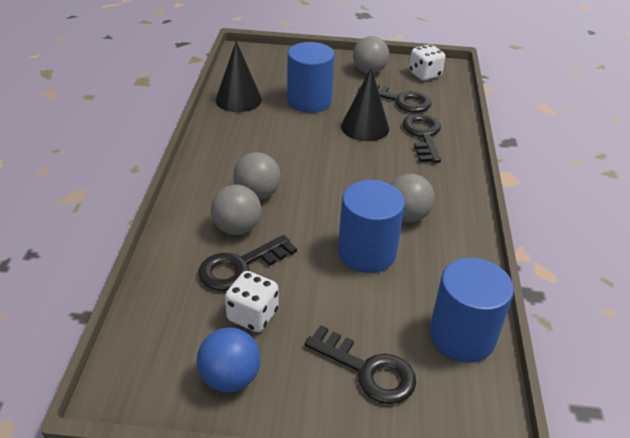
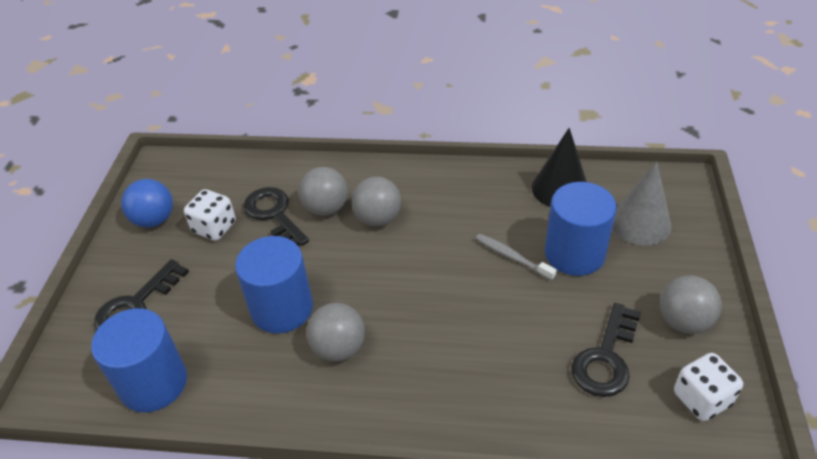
camera: 95 degrees right, 5 degrees up
black cone [341,68,389,141] -> none
black key [402,114,441,163] -> none
none -> grey toothbrush [476,234,557,281]
none -> grey cone [612,161,671,245]

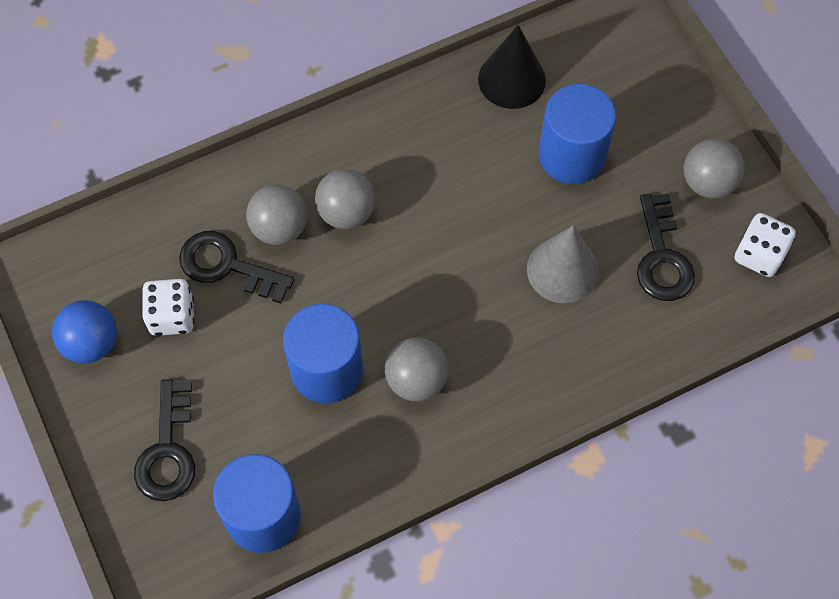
camera: 35 degrees left, 20 degrees up
grey toothbrush [476,234,557,281] -> none
grey cone [612,161,671,245] -> grey cone moved to [527,225,599,303]

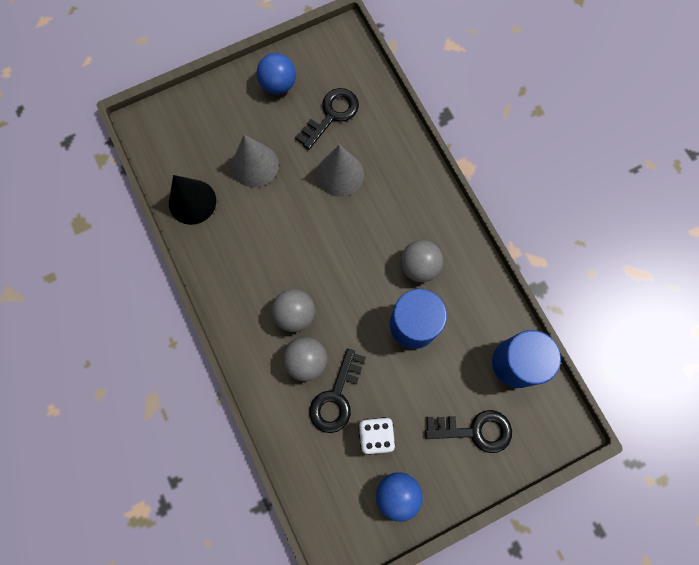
camera: 90 degrees left, 10 degrees up
blue cylinder [539,84,616,184] -> grey cone [232,135,279,187]
black key [637,194,695,301] -> black key turned 45 degrees counterclockwise [295,88,359,150]
grey ball [684,138,745,198] -> blue ball [257,53,296,94]
white dice [735,213,796,277] -> none

